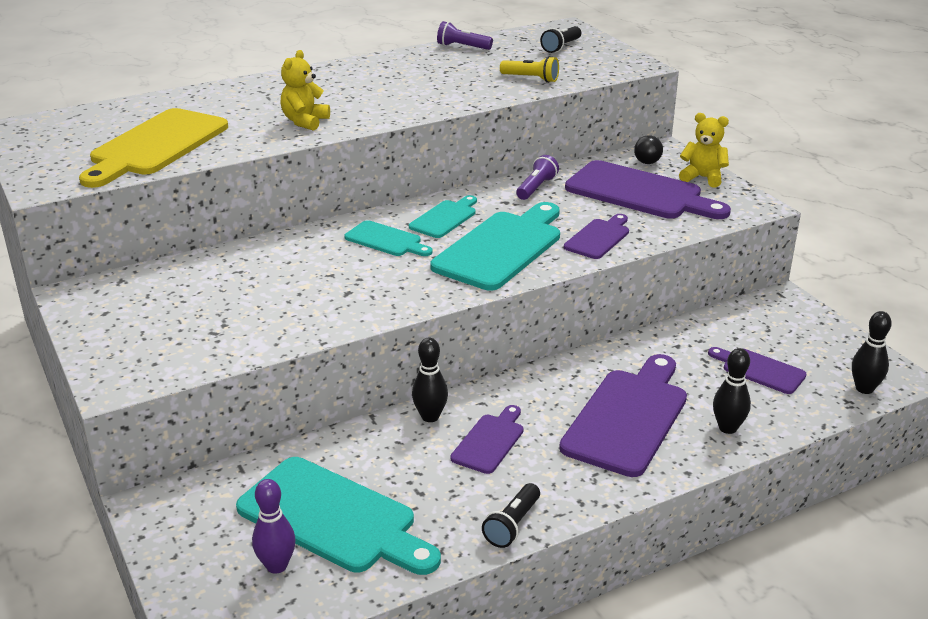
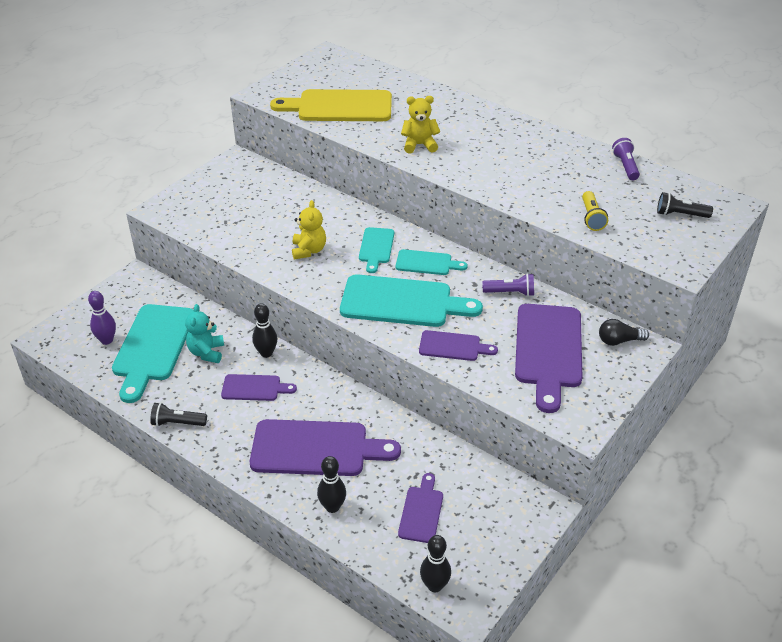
camera: 65 degrees right, 10 degrees up
yellow teddy bear [679,113,729,188] -> yellow teddy bear moved to [292,200,326,260]
none -> turquoise teddy bear [185,304,224,363]

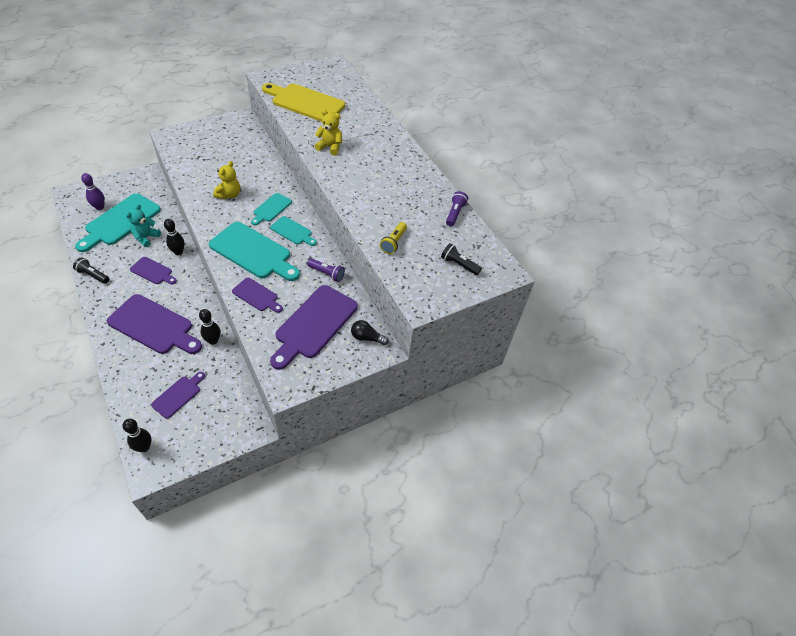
camera: 20 degrees right, 10 degrees up
black bowling pin [317,456,346,513] -> black bowling pin moved to [199,309,221,345]

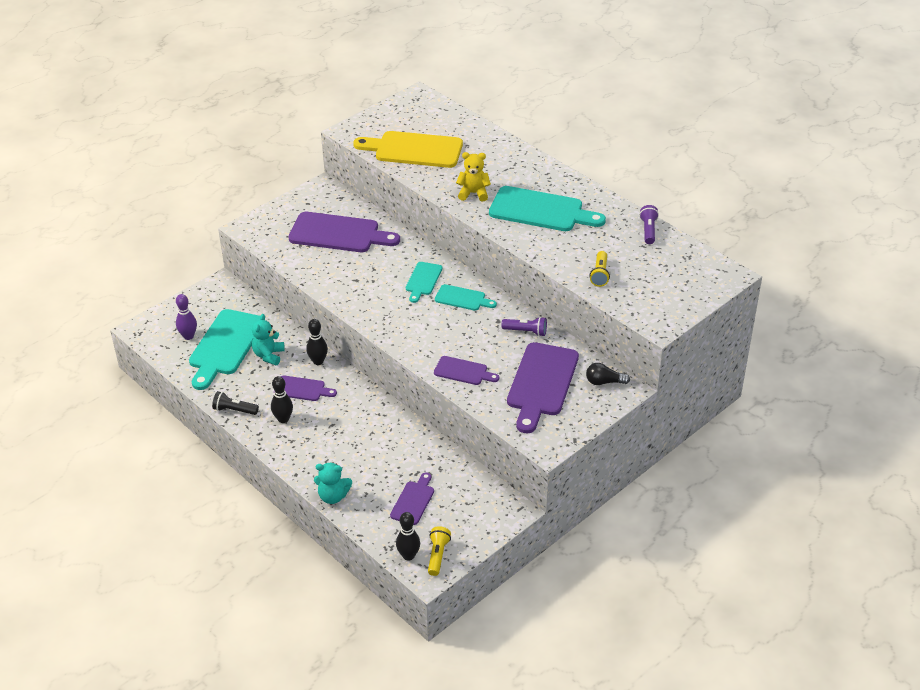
camera: 10 degrees left, 10 degrees down
purple cutting board [107,294,202,354] -> purple cutting board moved to [288,212,400,252]
black bowling pin [199,309,221,345] -> black bowling pin moved to [271,376,293,423]
turquoise cutting board [209,222,300,281] -> turquoise cutting board moved to [489,186,606,231]
yellow teddy bear [213,161,240,199] -> none
black flashlight [441,243,482,275] -> none
none -> turquoise teddy bear [314,462,352,504]
none -> yellow flashlight [428,526,451,576]

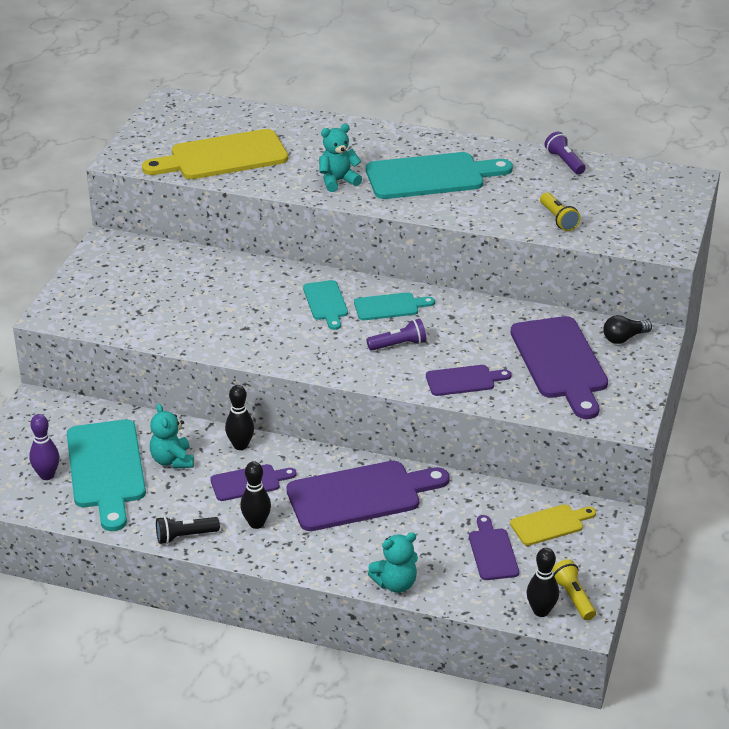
camera: 30 degrees left, 5 degrees down
purple cutting board [288,212,400,252] -> purple cutting board moved to [287,461,450,531]
yellow teddy bear [456,152,491,202] -> turquoise teddy bear [319,124,362,192]
purple flashlight [501,317,547,337] -> purple flashlight moved to [367,319,426,351]
none -> yellow cutting board [510,504,596,546]

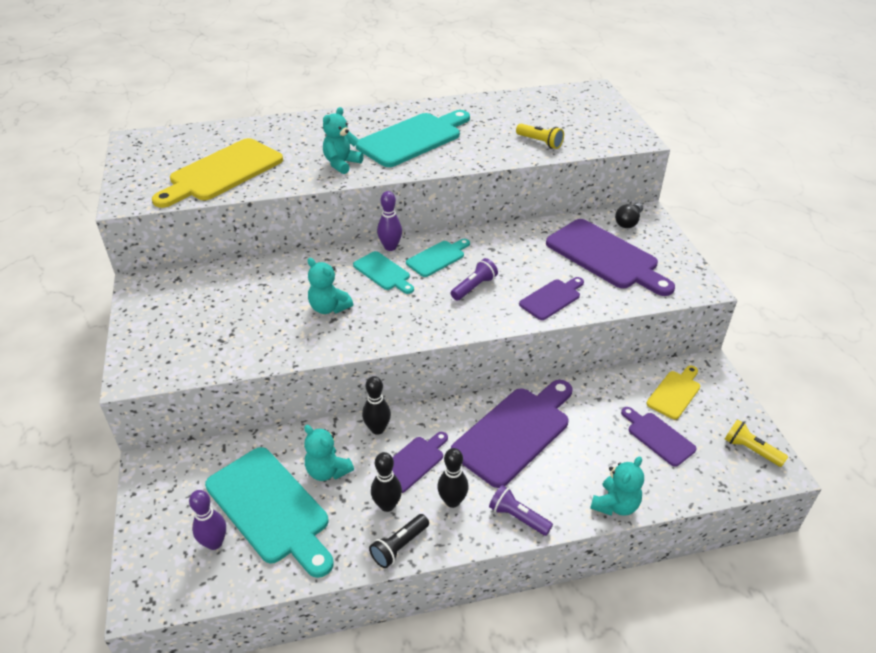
camera: 30 degrees left, 5 degrees up
black bowling pin [527,548,559,617] -> black bowling pin moved to [371,452,402,512]
purple flashlight [545,132,586,175] -> purple flashlight moved to [489,485,553,536]
none -> turquoise teddy bear [308,258,353,314]
none -> purple bowling pin [377,191,402,251]

